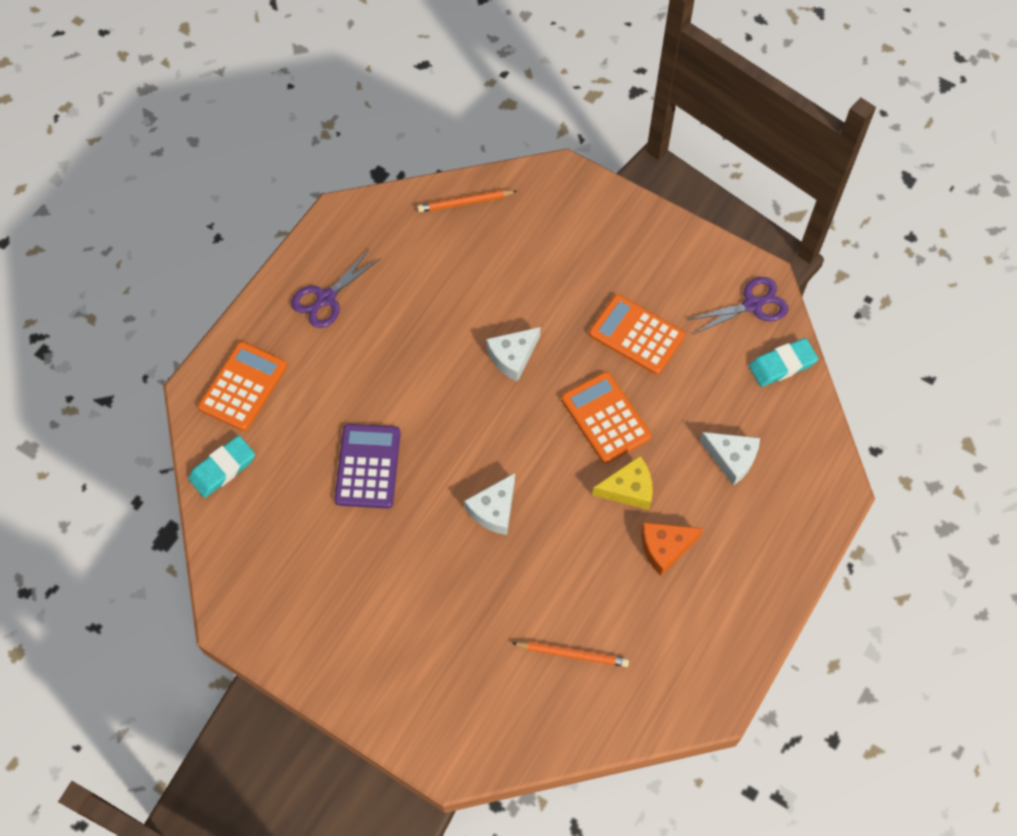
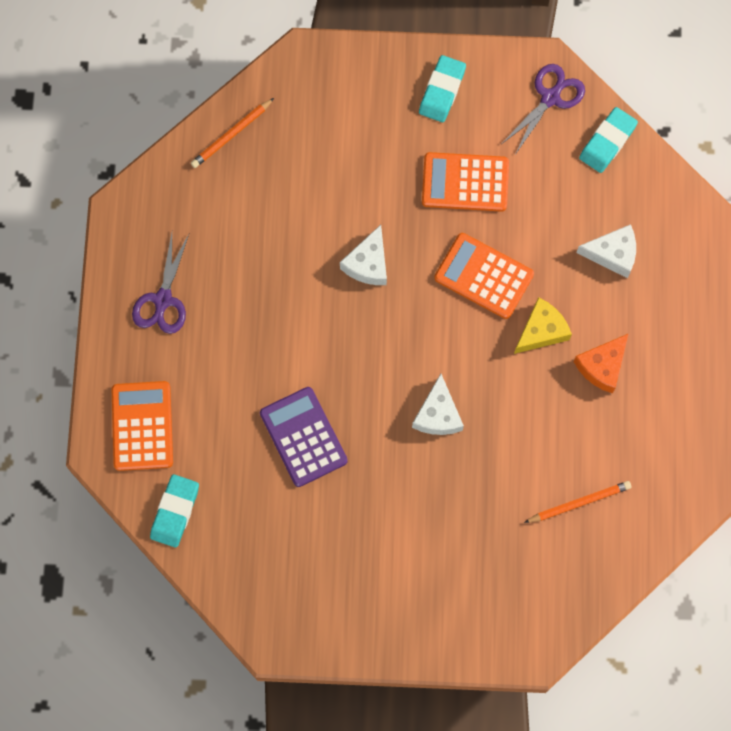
camera: 30 degrees left, 10 degrees up
none -> turquoise eraser [419,55,466,122]

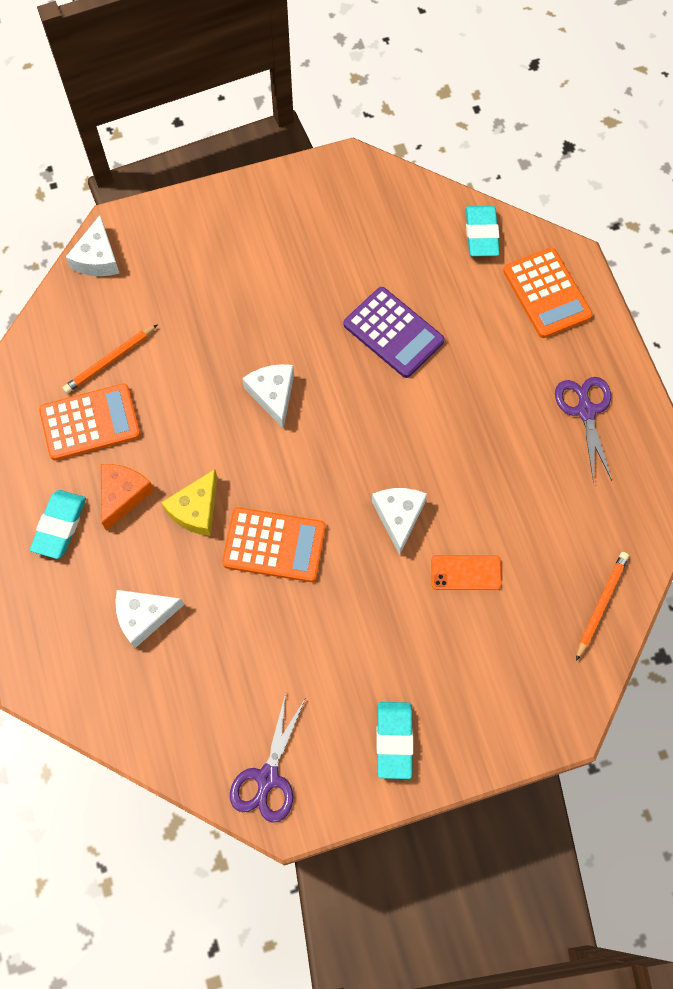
camera: 160 degrees right, 5 degrees down
orange calculator [422,152,509,212] -> orange calculator moved to [39,383,141,461]
turquoise eraser [579,107,638,173] -> turquoise eraser moved to [30,490,86,559]
none -> white cheese [66,215,120,276]
none -> orange phone [431,555,502,590]

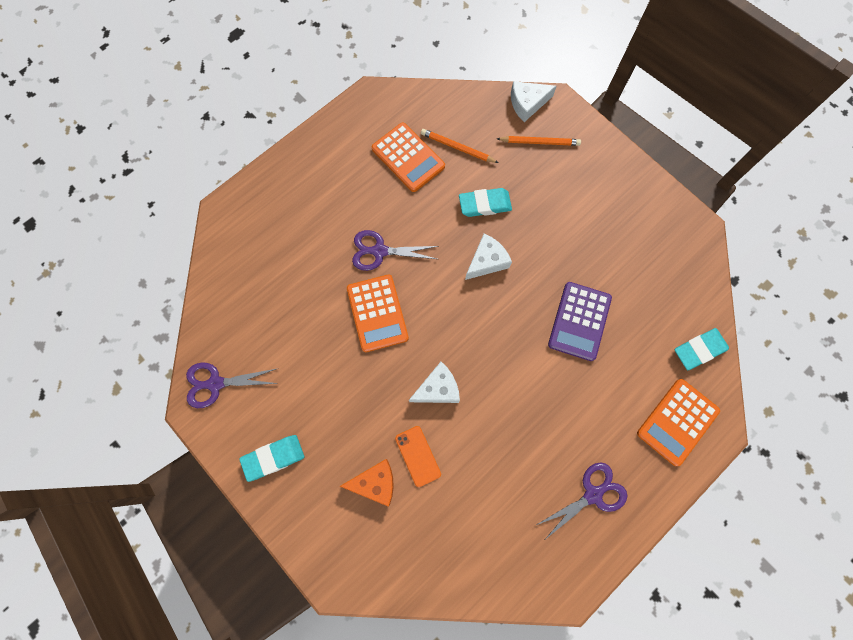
camera: 65 degrees right, 5 degrees up
turquoise eraser [30,490,86,559] -> turquoise eraser moved to [459,188,512,217]
orange cheese [101,464,154,531] -> orange cheese moved to [340,459,394,507]
white cheese [115,590,184,648] -> none
yellow cheese [161,469,218,536] -> purple scissors [352,230,438,271]
orange pencil [576,552,629,661] -> orange pencil moved to [497,136,581,146]

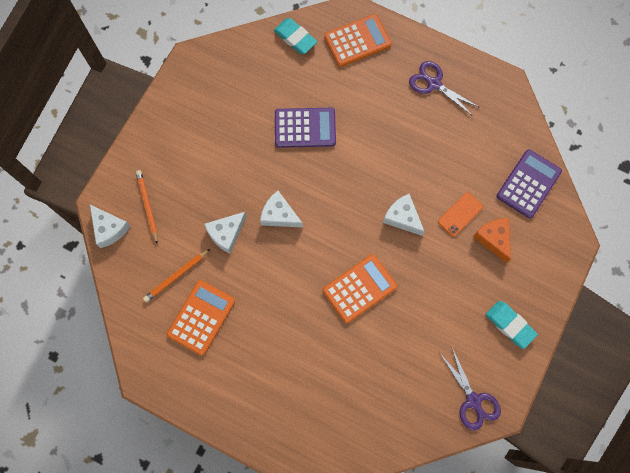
camera: 110 degrees left, 0 degrees up
purple scissors [352,230,438,271] -> none
orange pencil [421,129,499,163] -> orange pencil turned 45 degrees clockwise [143,249,210,302]
turquoise eraser [459,188,512,217] -> white cheese [204,212,246,254]
orange calculator [637,379,720,466] -> orange calculator turned 45 degrees counterclockwise [324,14,391,67]
none -> purple calculator [497,149,562,218]

